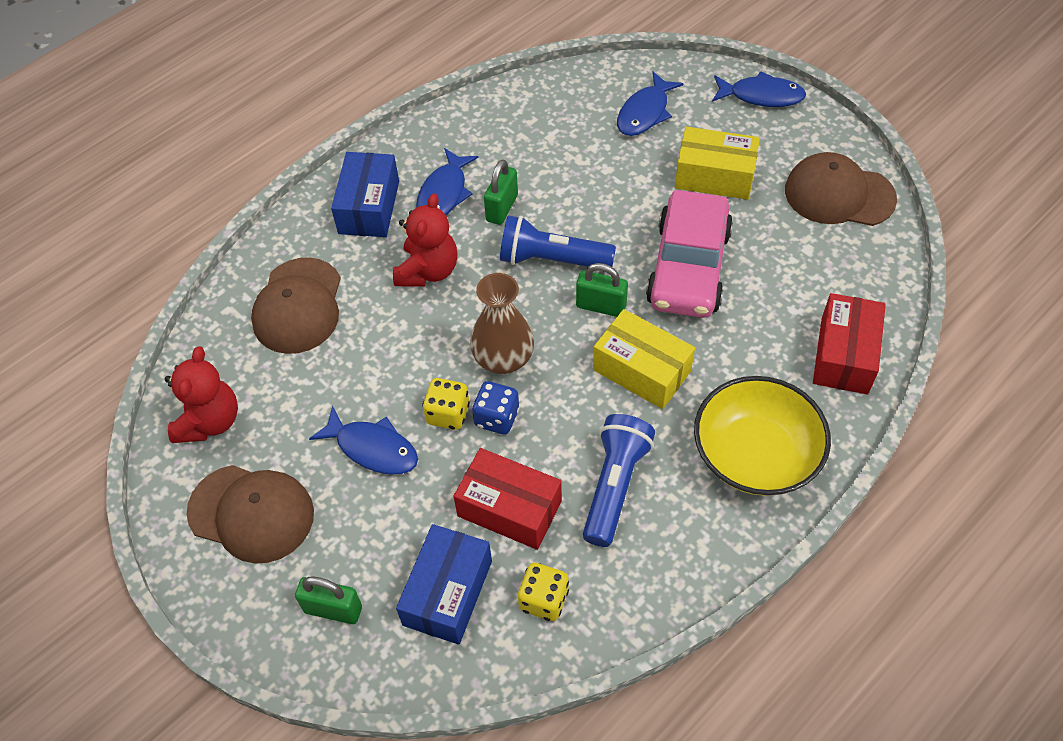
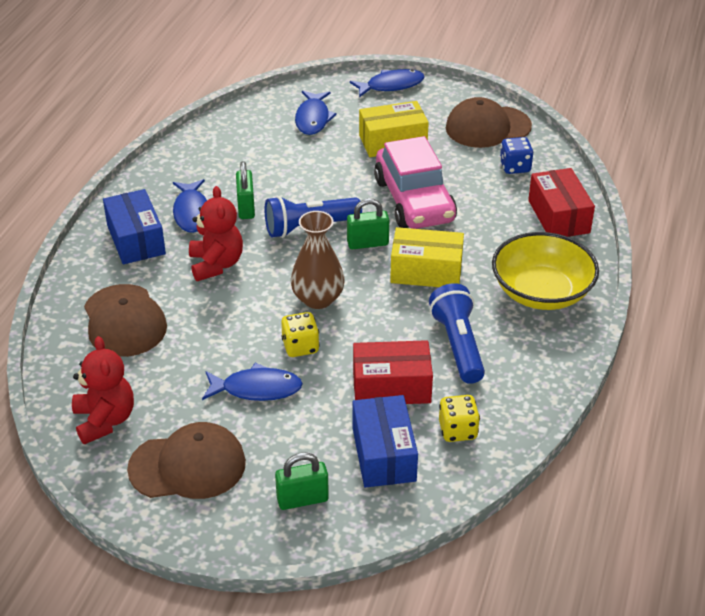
camera: 30 degrees left, 15 degrees down
blue dice [472,381,519,435] -> blue dice moved to [500,137,534,174]

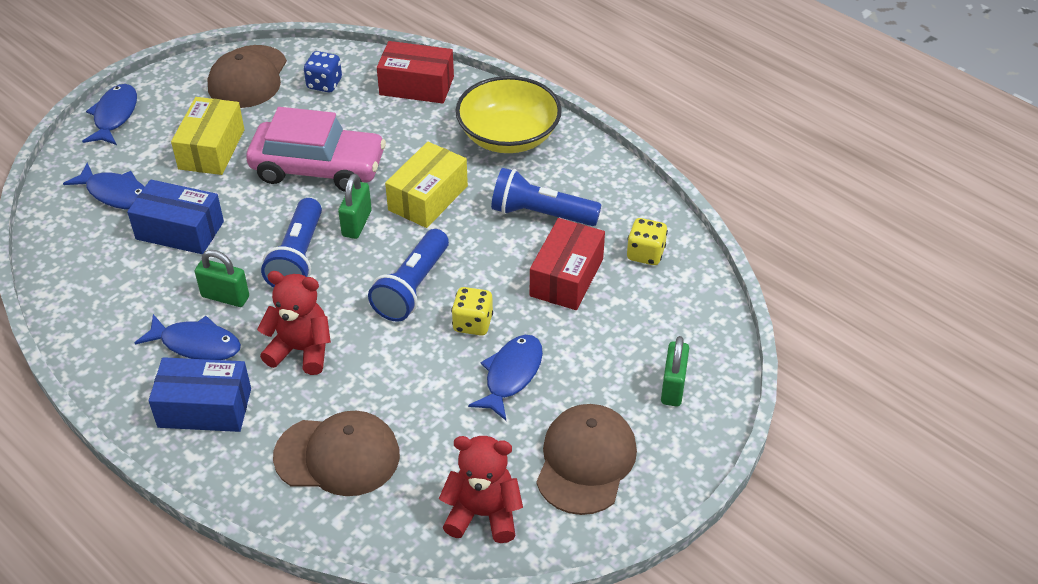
camera: 65 degrees left, 5 degrees up
brown vase [291,211,345,309] -> blue flashlight [368,229,449,322]
blue box [352,395,418,488] -> blue box moved to [127,179,224,254]

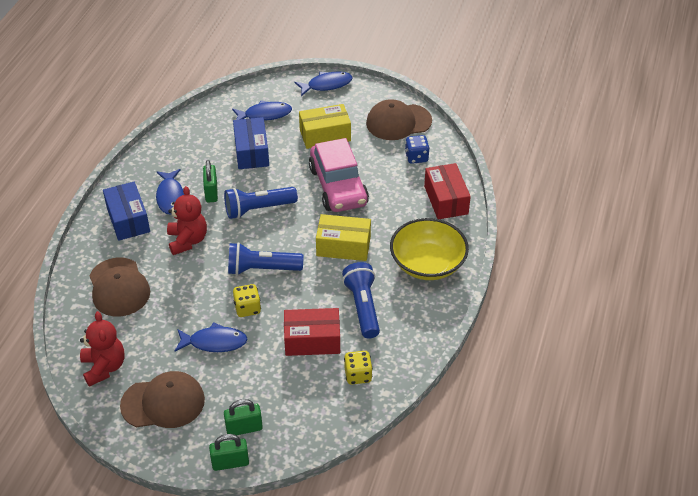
camera: 65 degrees right, 0 degrees up
blue fish [63,163,145,209] -> blue fish turned 105 degrees counterclockwise [232,100,292,121]
green padlock [338,174,372,239] -> green padlock moved to [209,434,249,471]

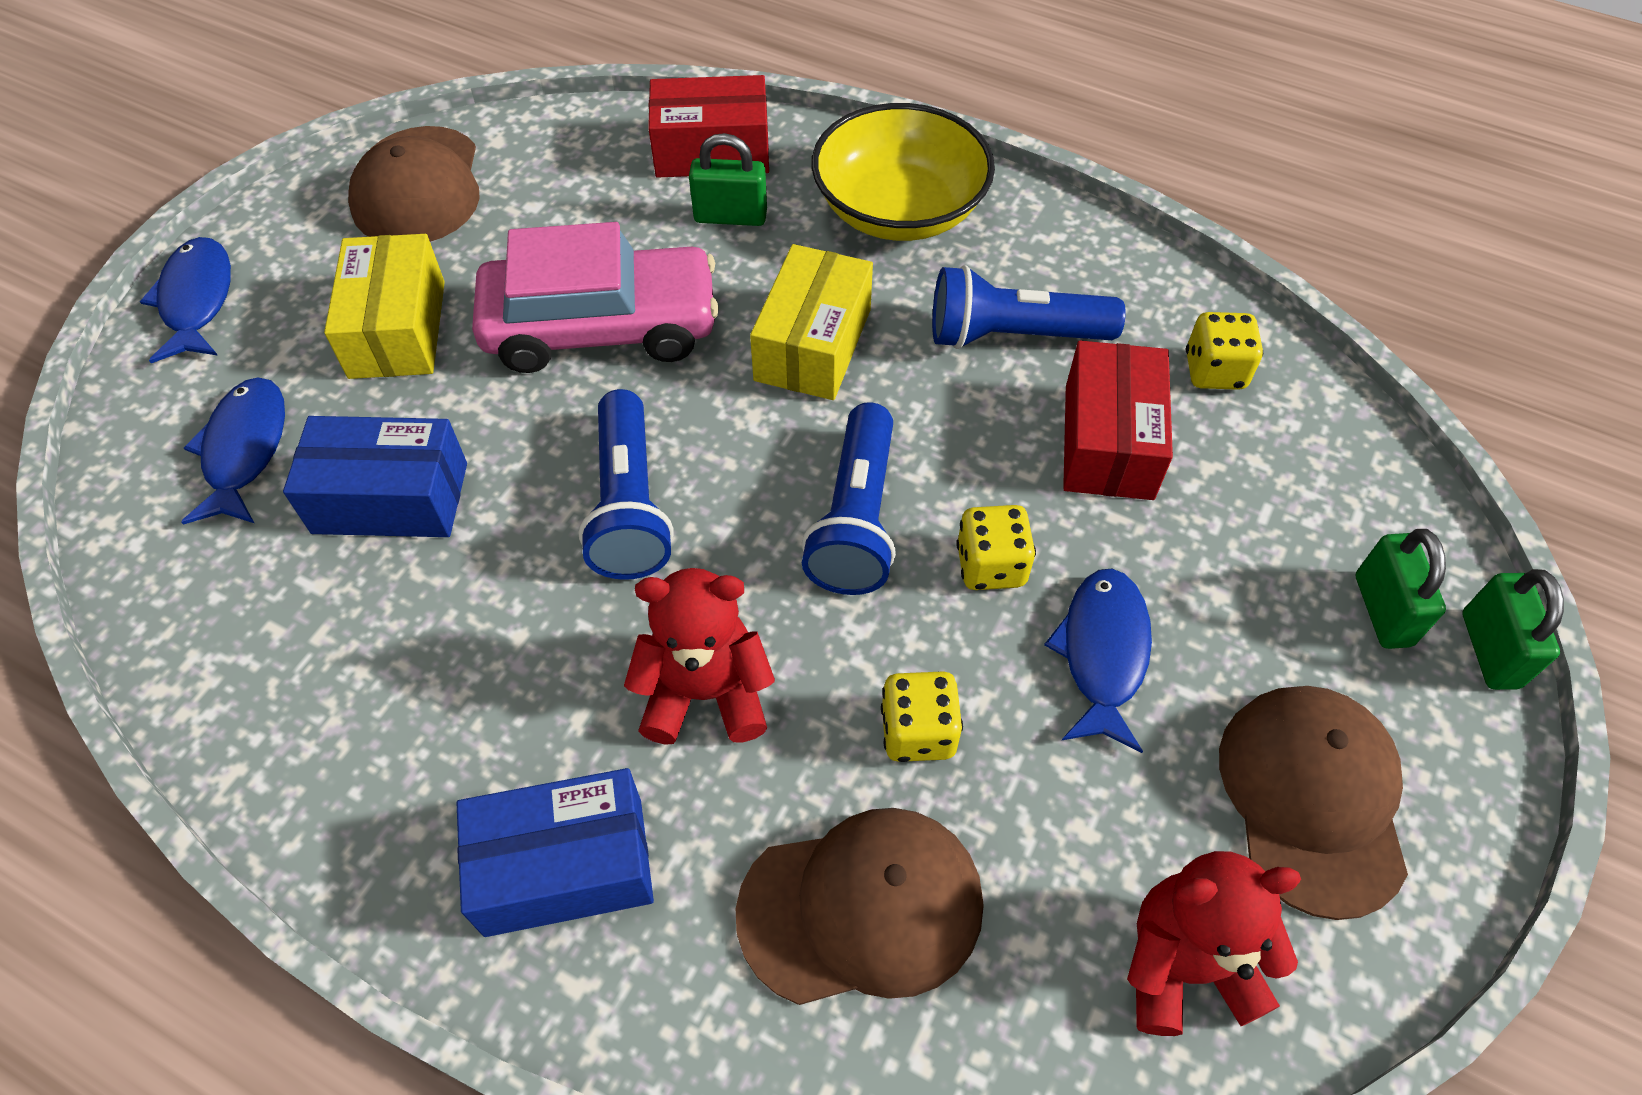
camera: 80 degrees left, 10 degrees up
blue fish [156,169,184,214] -> none
green padlock [203,160,218,202] -> green padlock moved to [689,133,767,226]
blue dice [405,135,430,164] -> none
none -> yellow dice [881,671,963,762]

